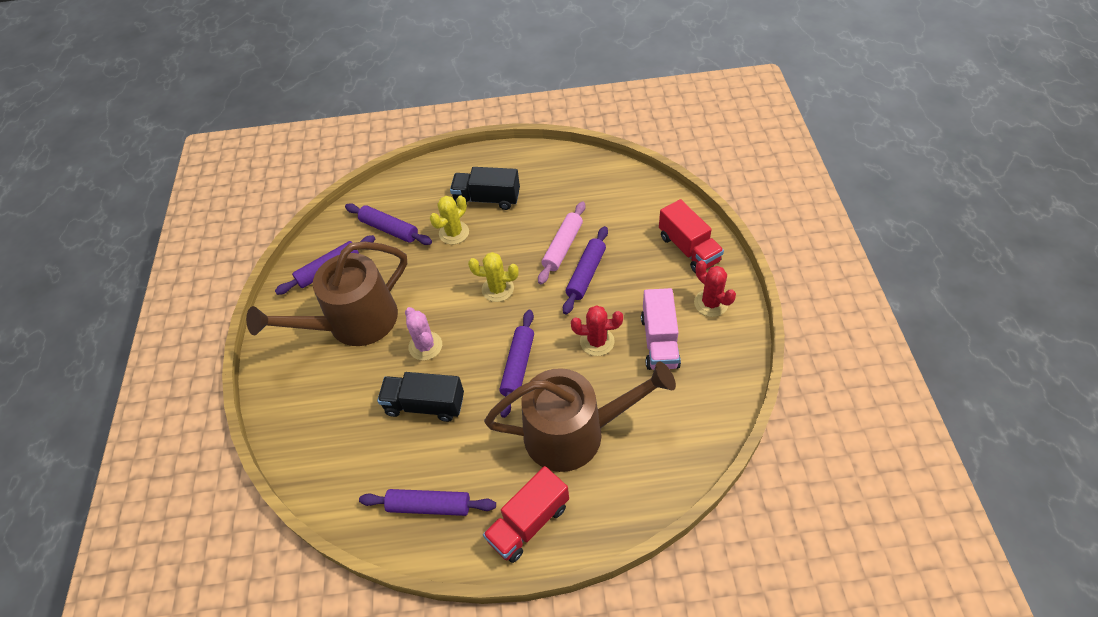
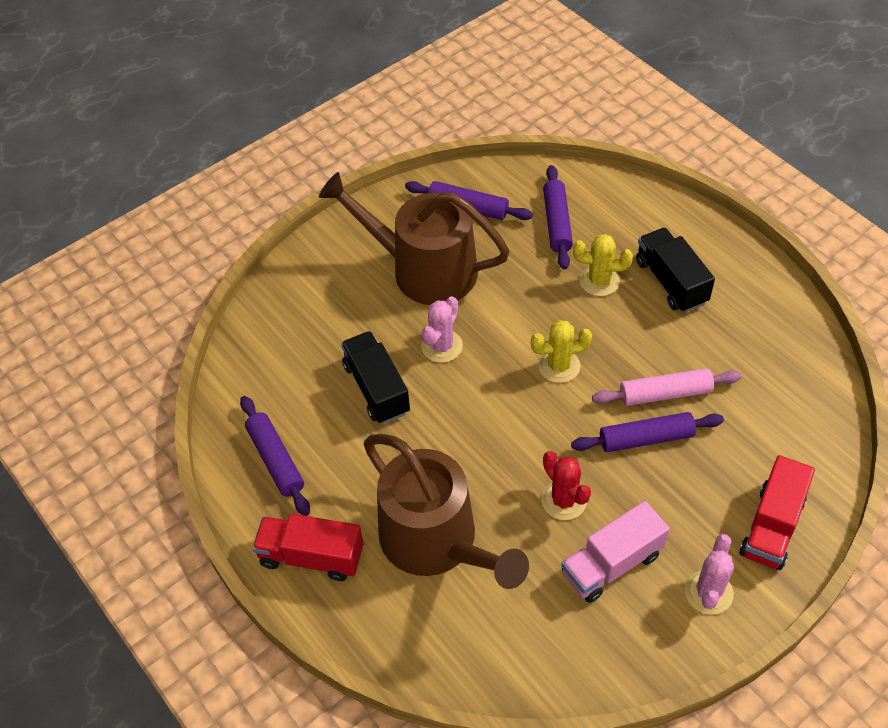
camera: 55 degrees right, 0 degrees up
yellow cactus [468,252,519,302] -> yellow cactus turned 75 degrees counterclockwise [531,320,592,383]
purple rolling pin [500,310,534,418] -> none
red cactus [694,260,736,317] -> pink cactus [685,534,734,615]

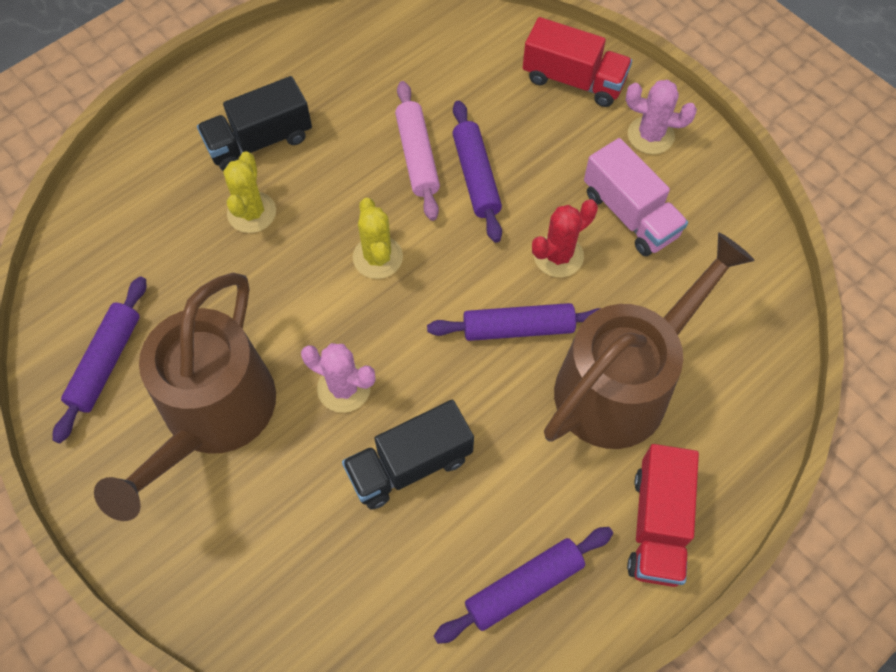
camera: 95 degrees left, 10 degrees up
purple rolling pin [543,165,573,270] -> purple rolling pin moved to [427,303,601,341]

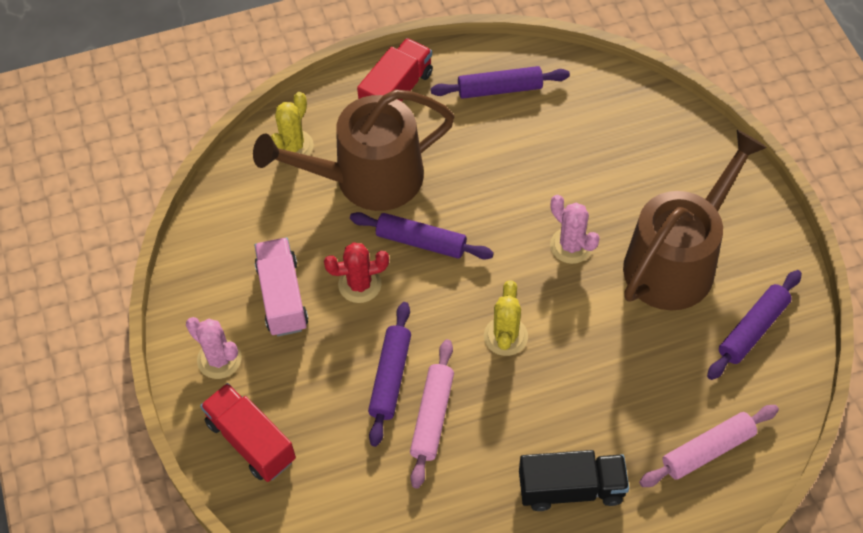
camera: 155 degrees left, 5 degrees down
yellow cactus [223,151,276,233] -> yellow cactus moved to [271,92,314,156]
black truck [342,400,474,509] -> none
none -> pink rolling pin [639,405,779,487]

